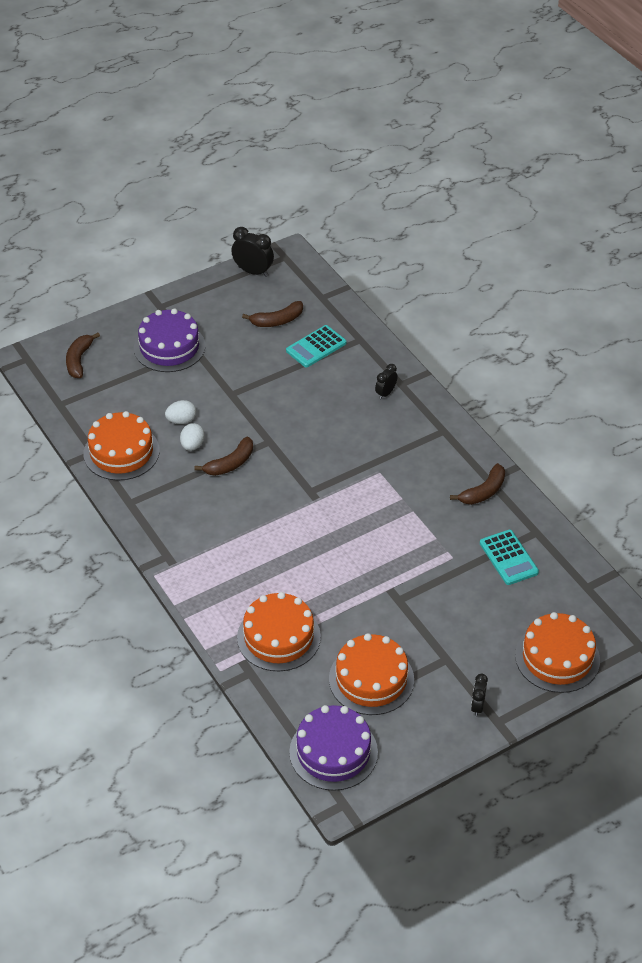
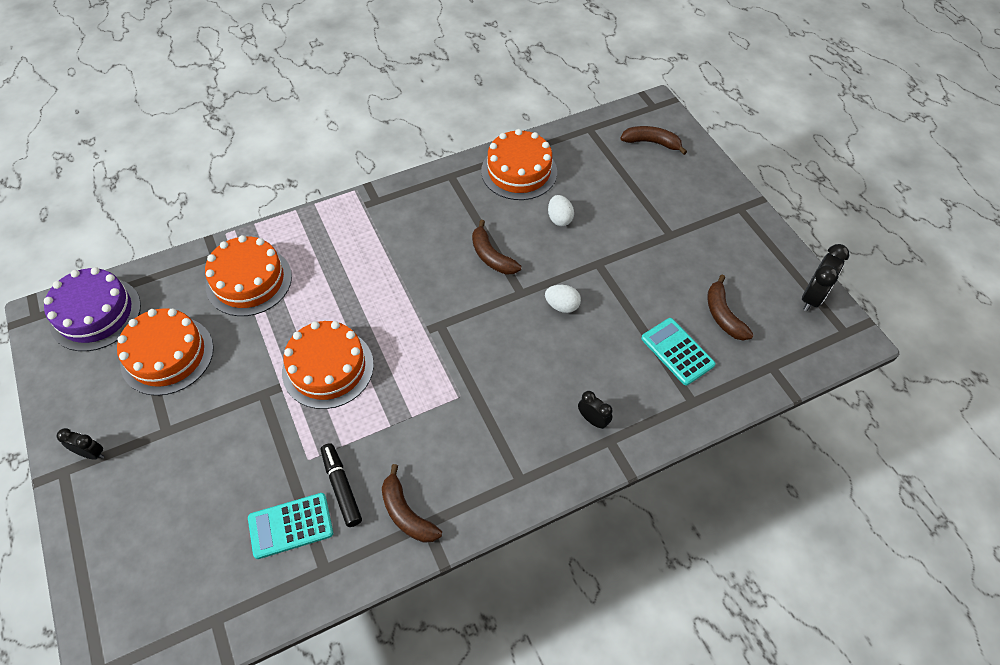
camera: 95 degrees right, 10 degrees up
purple cake [134,308,205,372] -> none
white egg [180,423,205,451] -> white egg moved to [545,285,581,313]
orange cake [515,612,600,693] -> orange cake moved to [282,321,374,409]
none -> black marker [321,443,362,527]

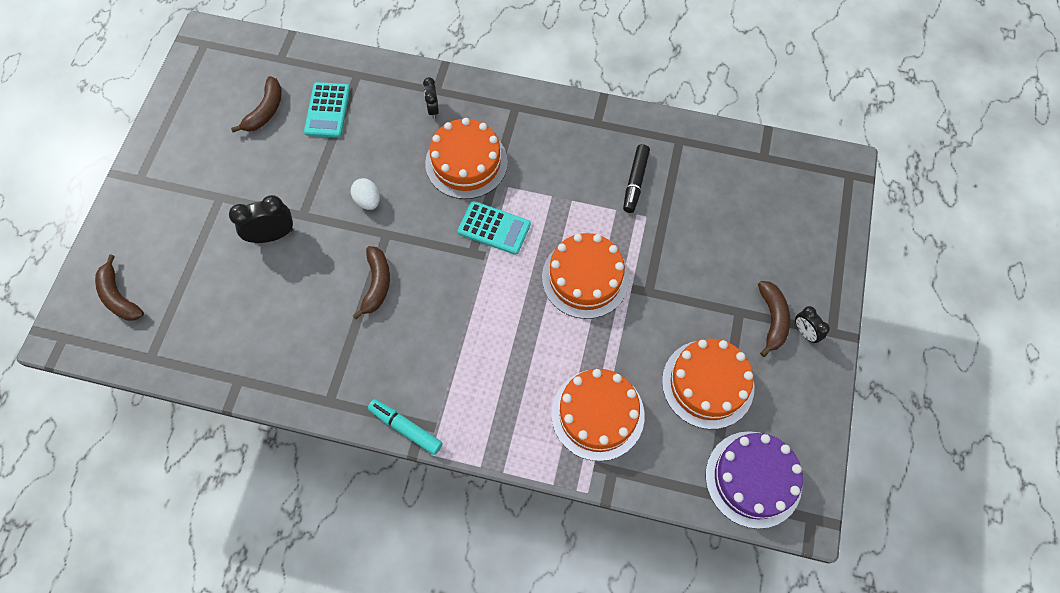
camera: 140 degrees left, 10 degrees up
turquoise calculator [248,493,333,559] -> turquoise calculator moved to [458,201,531,255]
brown banana [382,464,442,543] -> brown banana moved to [758,281,791,357]
orange cake [481,129,557,200] -> orange cake moved to [425,118,508,199]
white egg [548,195,574,226] -> none
black clock [802,244,850,311] -> black clock moved to [229,195,293,243]
none -> turquoise marker [368,399,443,455]

